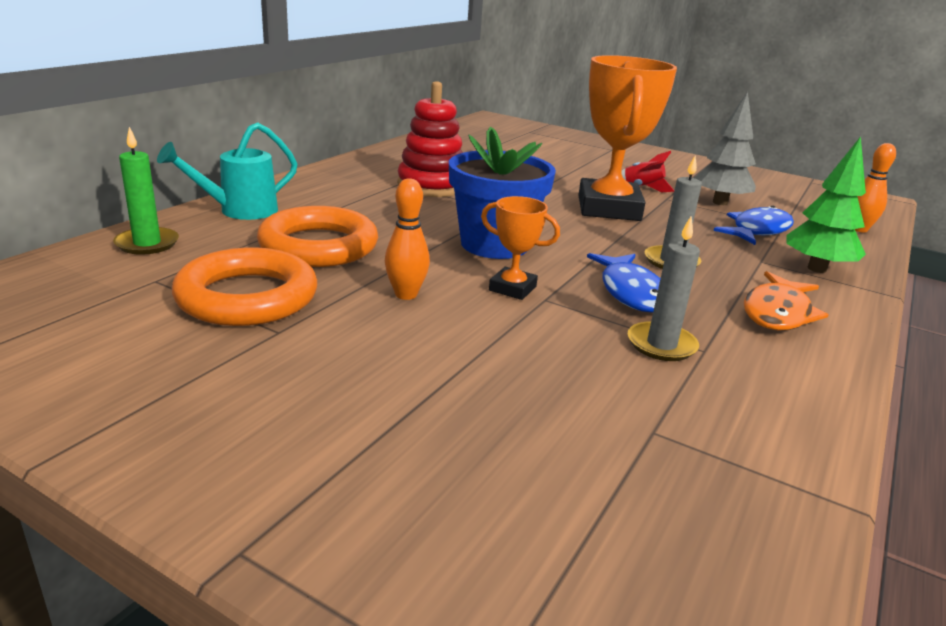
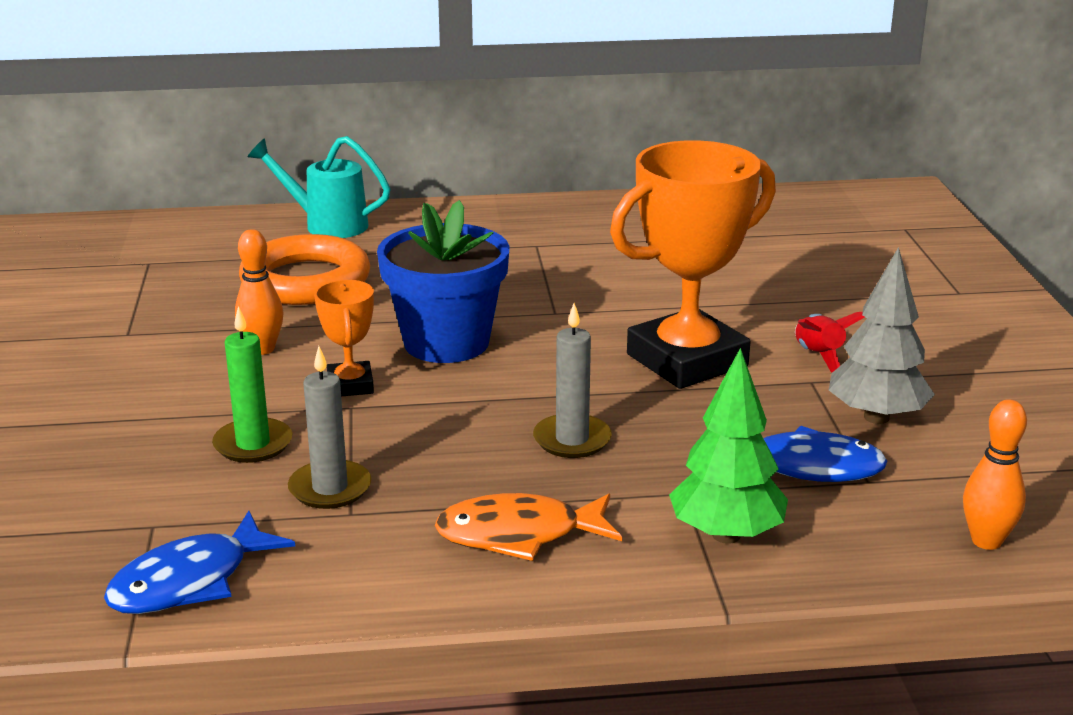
camera: 55 degrees right, 0 degrees up
green candle [113,127,179,255] -> green candle moved to [212,306,292,463]
orange ring [172,247,317,326] -> none
red stacking toy [397,81,463,197] -> none
blue fish [587,253,661,313] -> blue fish moved to [104,511,295,614]

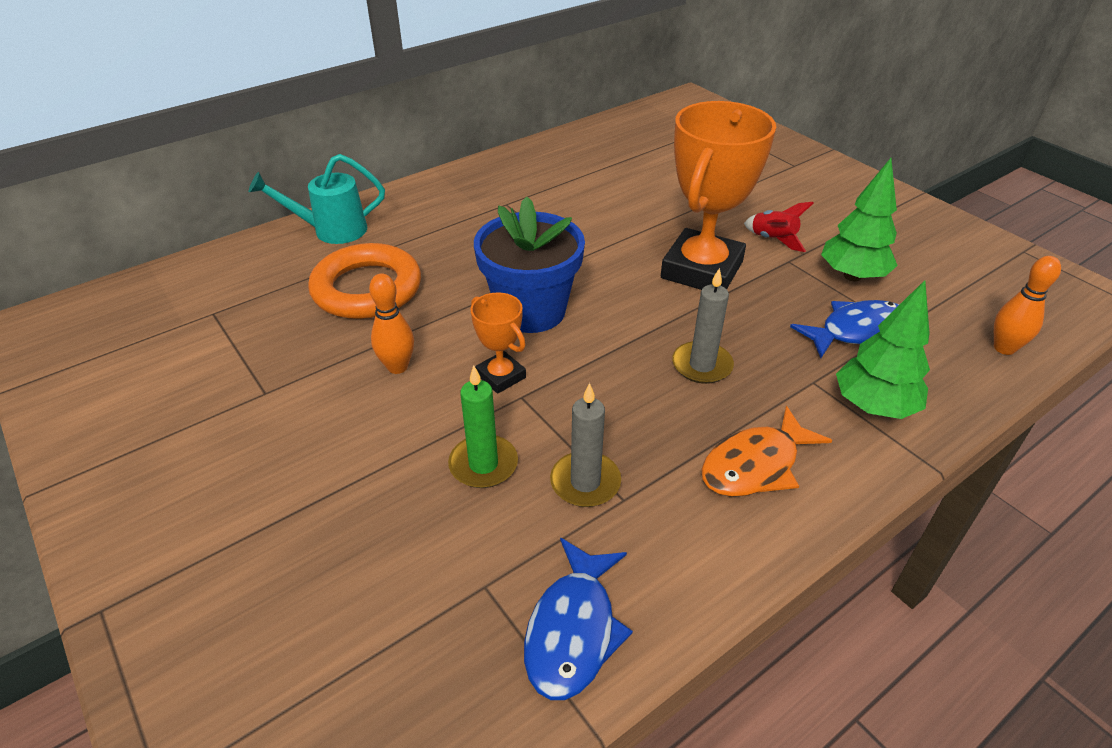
camera: 30 degrees left, 15 degrees up
grey tree [829,247,935,424] -> green tree [821,158,898,281]

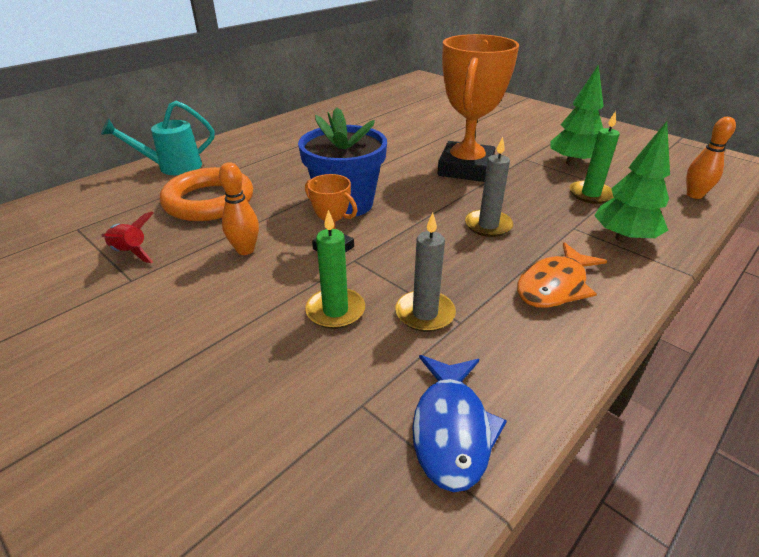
camera: 10 degrees left, 5 degrees down
red rocket [744,202,814,252] -> red rocket moved to [101,211,153,263]
blue fish [790,300,899,358] -> green candle [569,111,620,204]

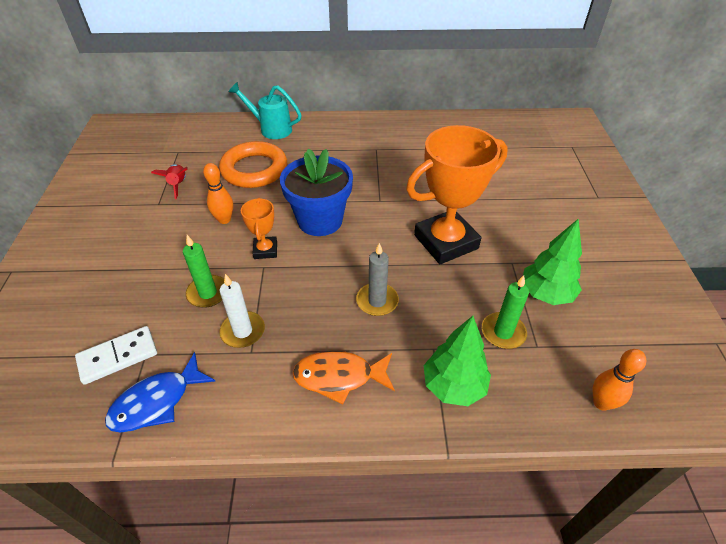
camera: 45 degrees right, 10 degrees up
grey candle [395,213,456,332] -> white candle [219,274,265,348]
none -> white domino [75,326,157,385]

